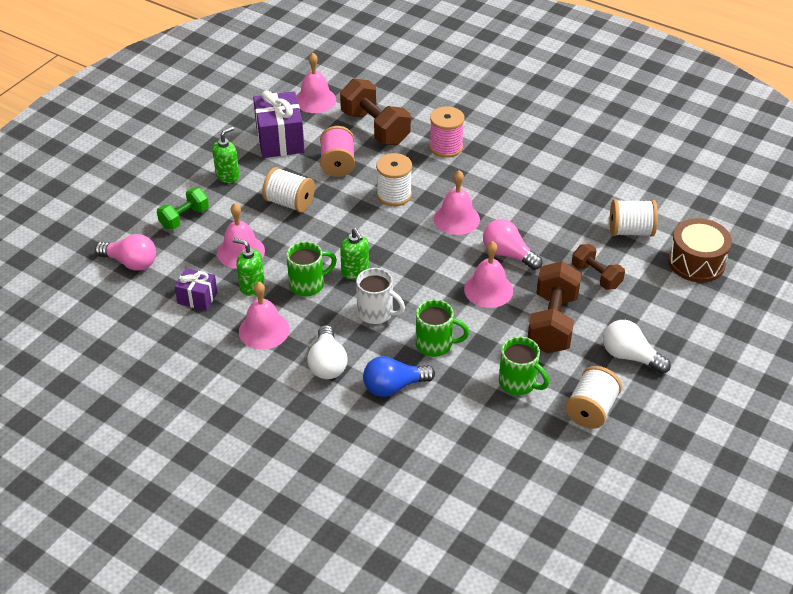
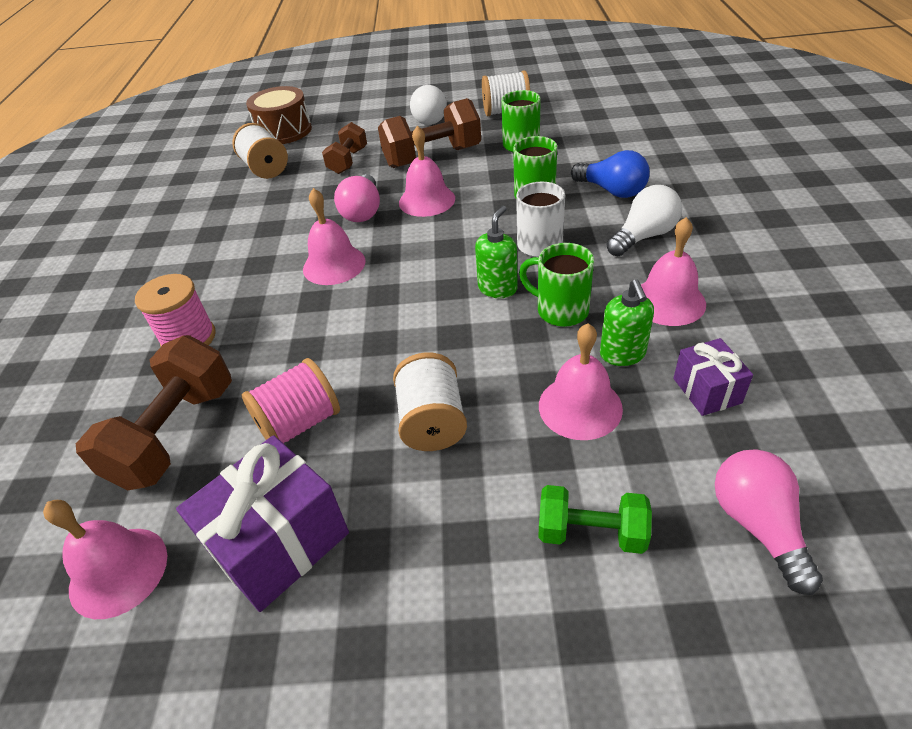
camera: 120 degrees left, 0 degrees up
green soap dispenser [212,126,239,183] -> none
white spool [376,153,412,206] -> none

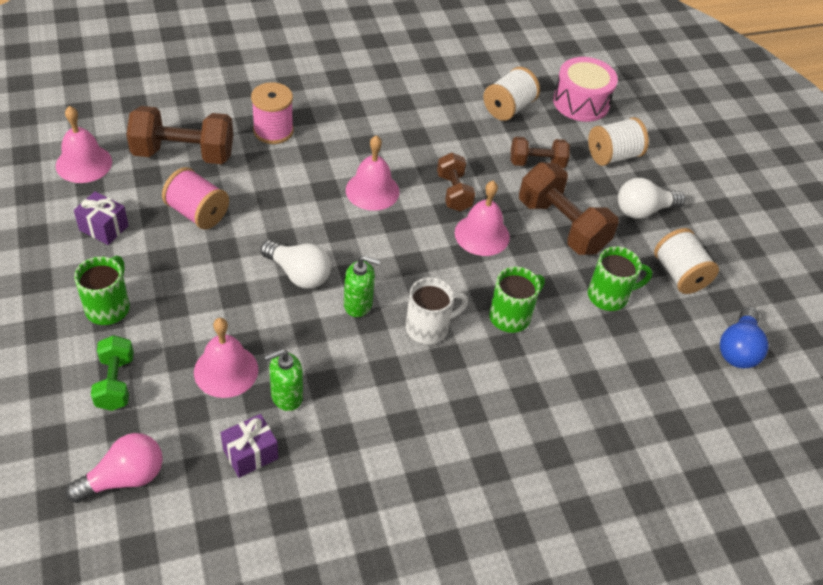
camera: 65 degrees right, 5 degrees up
purple gift [176,435,349,612] -> purple gift [74,191,129,245], size x0.56
brown drum [246,86,312,144] -> pink drum [553,57,618,122]
pink light bulb [334,174,380,222] -> brown dumbbell [437,152,475,211]
white spool [393,352,467,451] -> white spool moved to [588,117,649,166]
green mug [519,243,594,327] -> green mug moved to [74,256,130,325]
blue light bulb [571,150,650,198] -> blue light bulb moved to [720,306,769,369]
white light bulb [607,185,682,256] -> white light bulb moved to [260,240,331,289]
pink bell [641,217,706,326] -> none

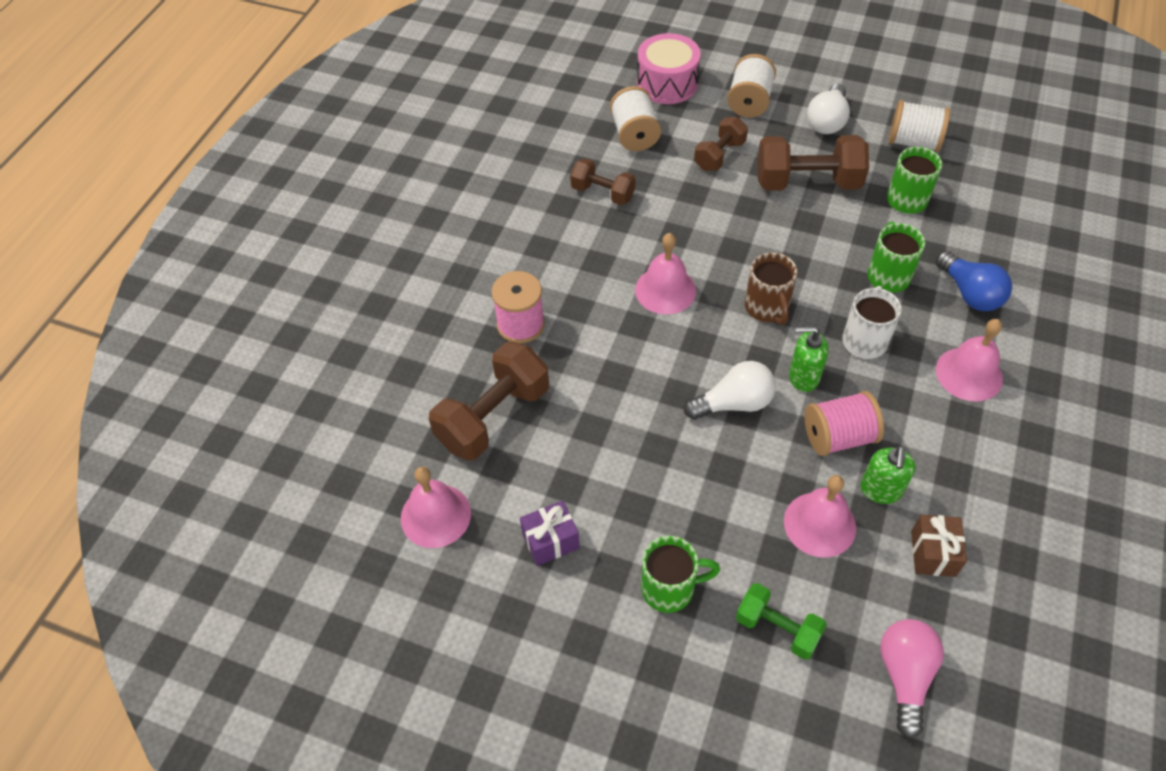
camera: 45 degrees left, 5 degrees up
green mug [74,256,130,325] -> green mug turned 120 degrees clockwise [641,536,720,613]
pink spool [162,167,229,230] -> pink spool moved to [804,391,884,456]
purple gift [221,414,278,478] -> brown gift [911,515,967,577]
green soap dispenser [344,255,380,317] -> green soap dispenser turned 135 degrees counterclockwise [789,326,829,392]
brown dumbbell [437,152,475,211] -> brown dumbbell moved to [570,158,636,205]
pink bell [455,181,510,256] -> pink bell moved to [936,319,1003,402]
blue light bulb [720,306,769,369] -> blue light bulb moved to [936,251,1012,311]
none -> brown mug [745,252,797,325]

